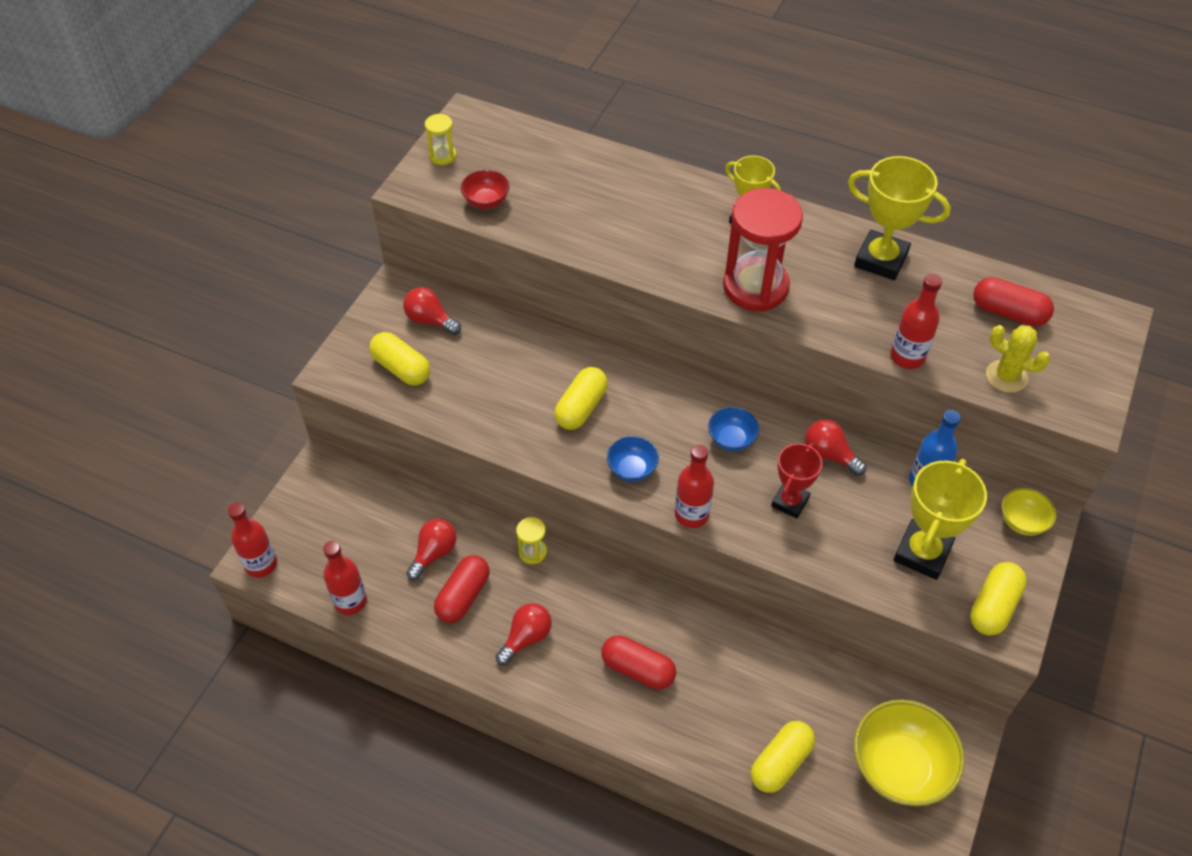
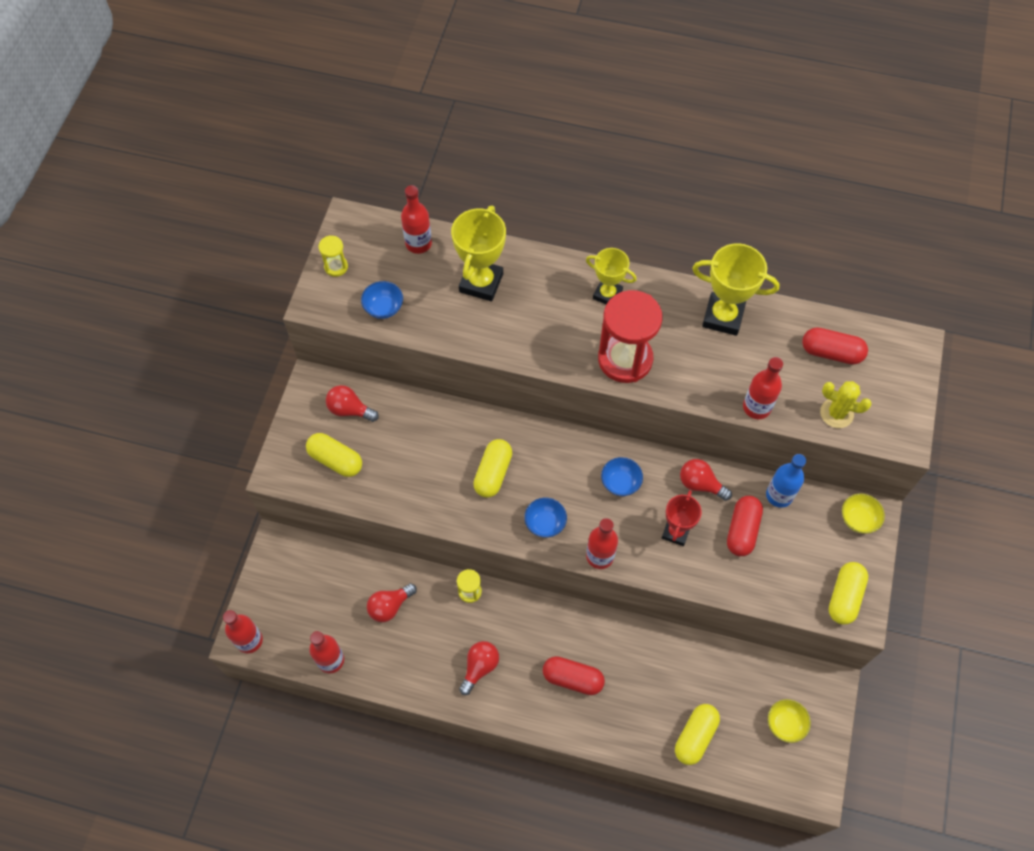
camera: 10 degrees left, 10 degrees up
red light bulb [406,519,456,580] -> red light bulb turned 150 degrees counterclockwise [367,583,417,622]
red capsule [434,555,490,623] -> red capsule moved to [727,496,763,556]
red bowl [461,170,509,209] -> blue bowl [361,281,403,319]
yellow bowl [854,700,965,806] -> yellow bowl [768,699,811,743], size x0.51
yellow trophy [893,459,987,580] -> yellow trophy moved to [451,206,506,301]
none -> red bottle [401,185,432,254]

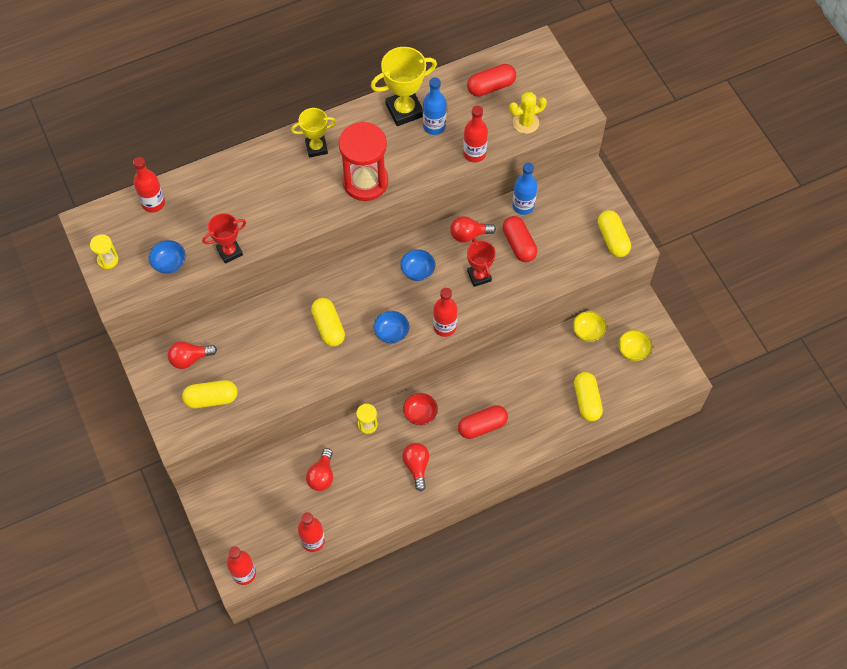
camera: 40 degrees left, 0 degrees up
yellow trophy [451,206,506,301] -> none
yellow bowl [842,493,885,534] -> yellow bowl moved to [573,311,607,342]
none -> red trophy [202,213,246,264]
none -> red bowl [403,393,438,425]
none -> blue bottle [423,77,447,135]

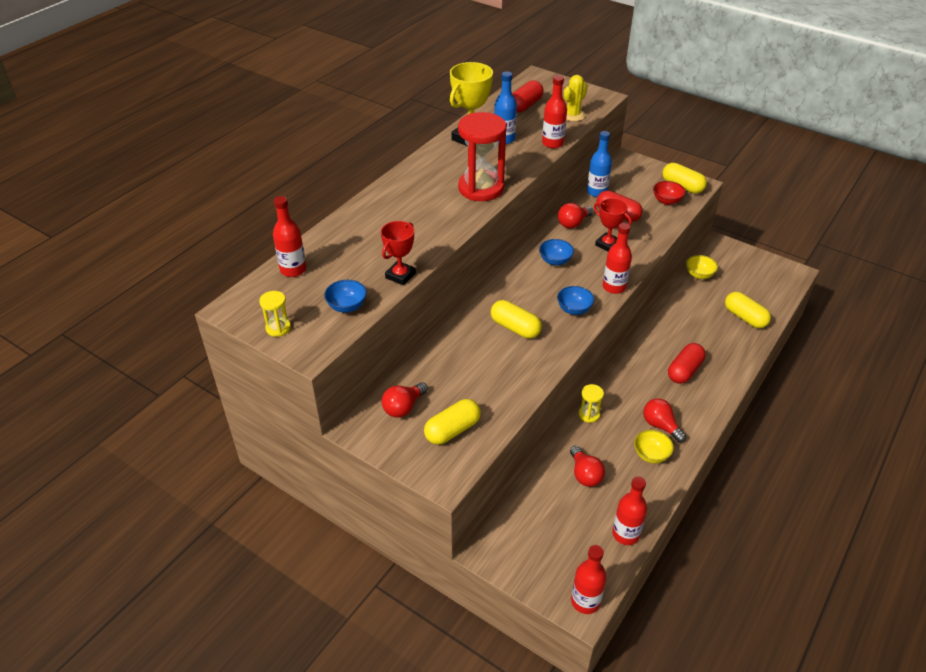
camera: 30 degrees left, 20 degrees down
yellow trophy [291,108,336,158] -> none
red bowl [403,393,438,425] -> red bowl moved to [653,181,686,205]
yellow bowl [618,330,652,361] -> yellow bowl moved to [634,430,674,463]

